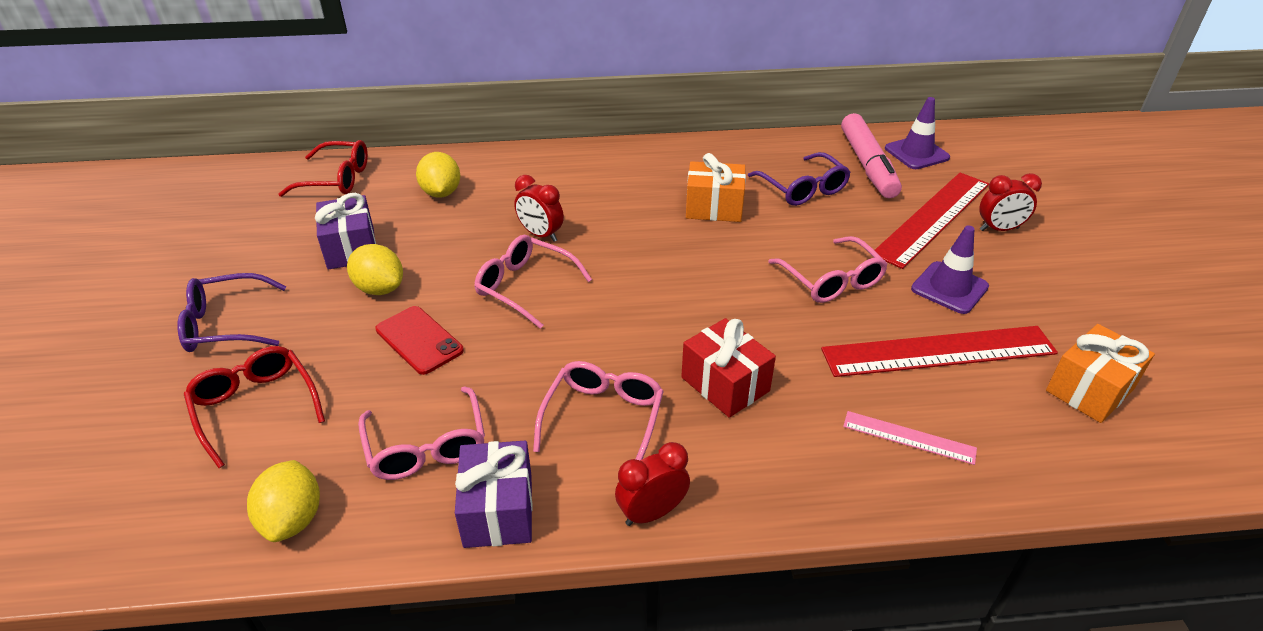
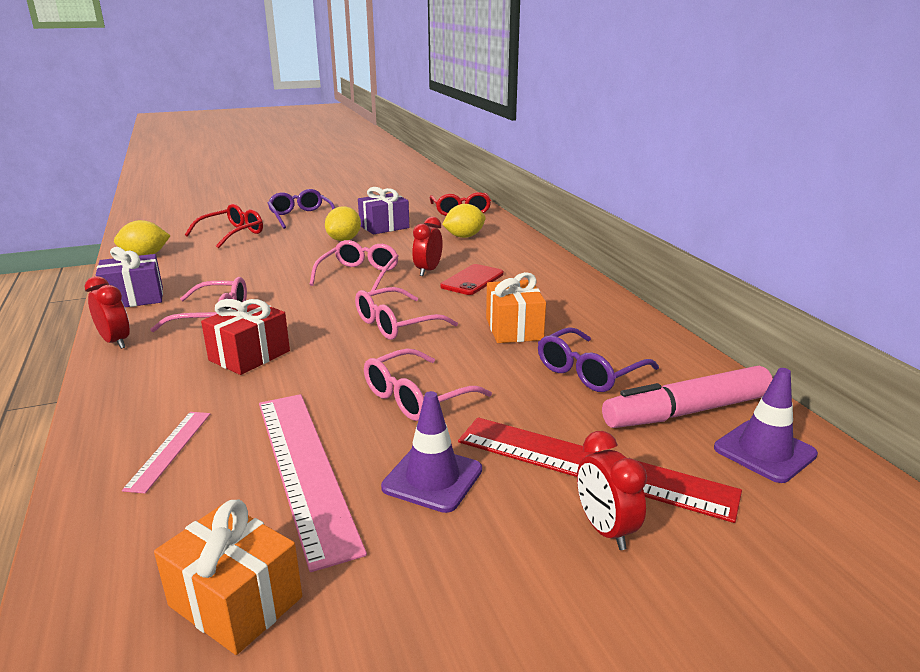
camera: 75 degrees right, 15 degrees down
pink glasses [358,386,485,480] -> pink glasses moved to [355,287,458,340]
red phone [375,306,464,375] -> red phone moved to [440,264,504,295]
red ruler [821,326,1058,377] -> pink ruler [259,394,367,572]

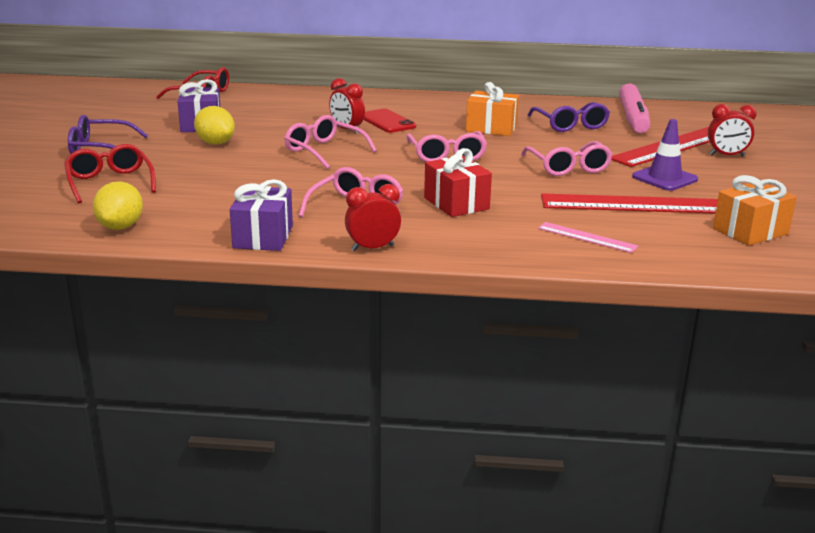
camera: 65 degrees left, 0 degrees up
pink ruler [259,394,367,572] -> red ruler [541,193,718,214]
yellow lemon [442,204,486,238] -> none
purple traffic cone [714,368,818,483] -> none

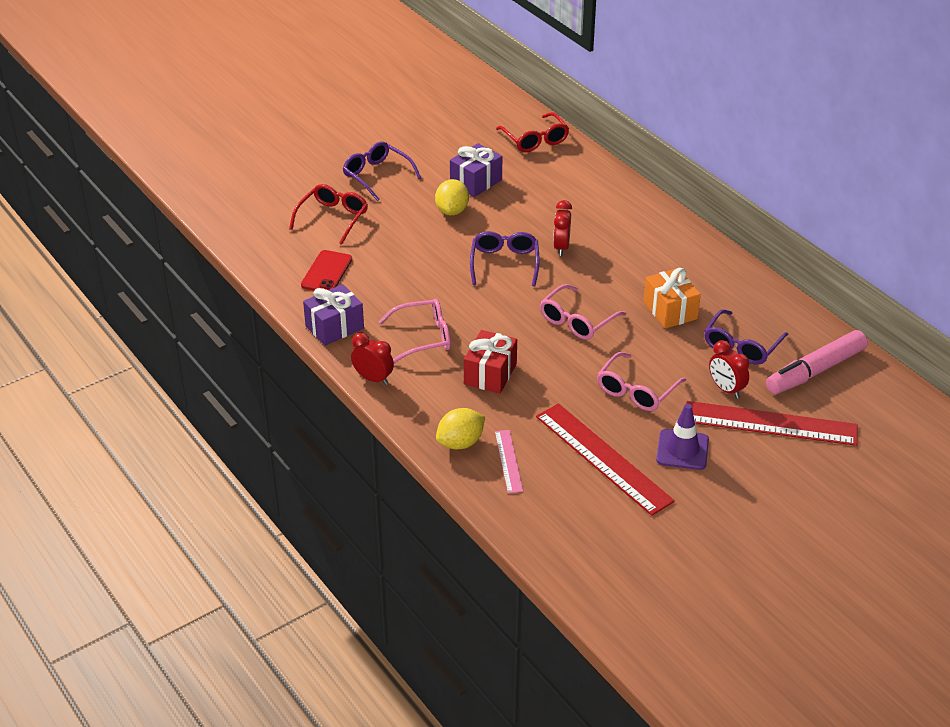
camera: 50 degrees right, 15 degrees up
yellow lemon [93,181,143,230] -> yellow lemon moved to [436,408,485,449]
pink glasses [284,115,377,169] -> purple glasses [470,231,540,287]
red phone [363,109,416,133] -> red phone moved to [301,250,352,291]
red clock [708,104,757,157] -> red clock moved to [709,340,750,398]
orange gift [713,175,797,245] -> none

